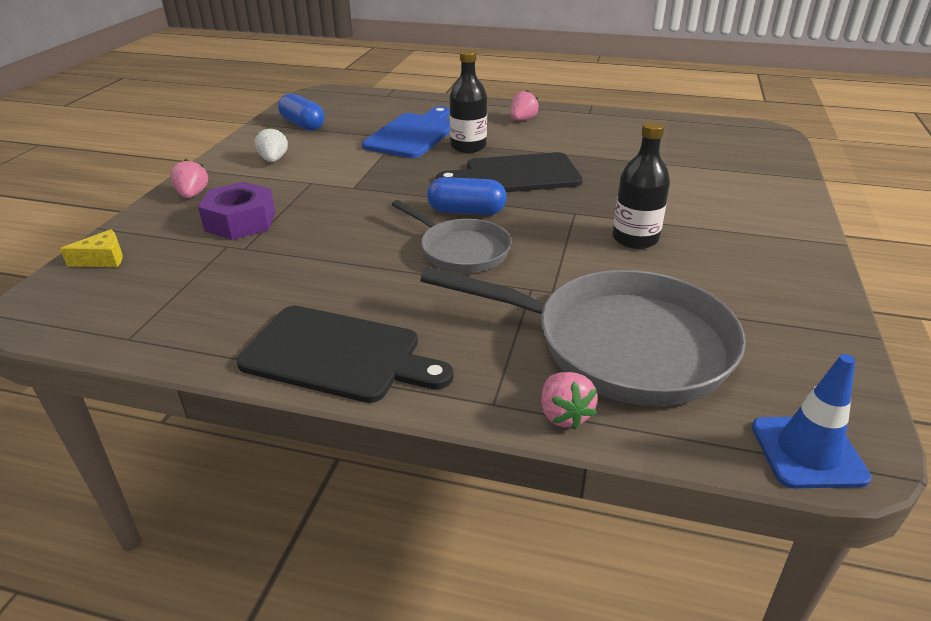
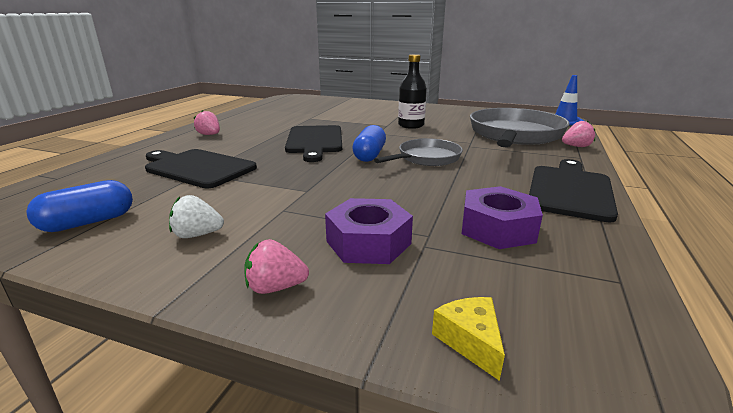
camera: 85 degrees left, 10 degrees down
blue cutting board [362,106,450,158] -> black cutting board [145,149,257,188]
black bottle [449,50,487,153] -> none
none -> purple nut [462,186,543,249]

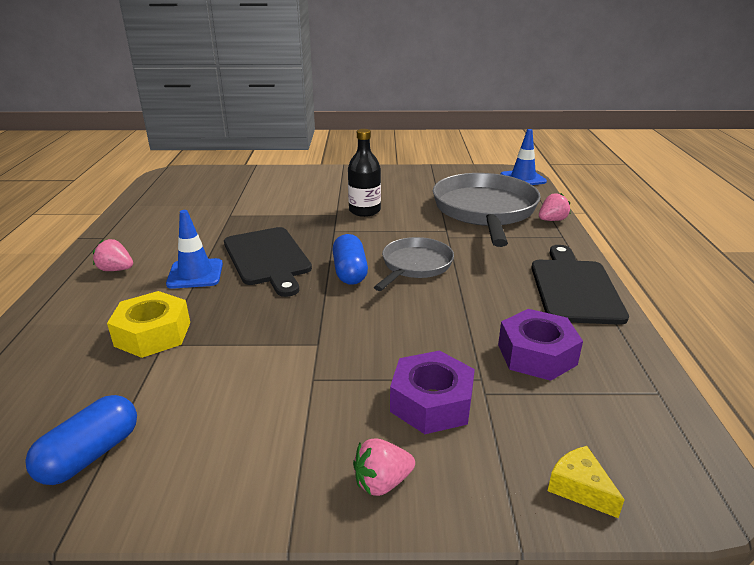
camera: 20 degrees left, 5 degrees up
black cutting board [145,149,257,188] -> yellow nut [107,291,190,358]
white strawberry [169,195,224,238] -> none
none -> blue traffic cone [166,210,223,289]

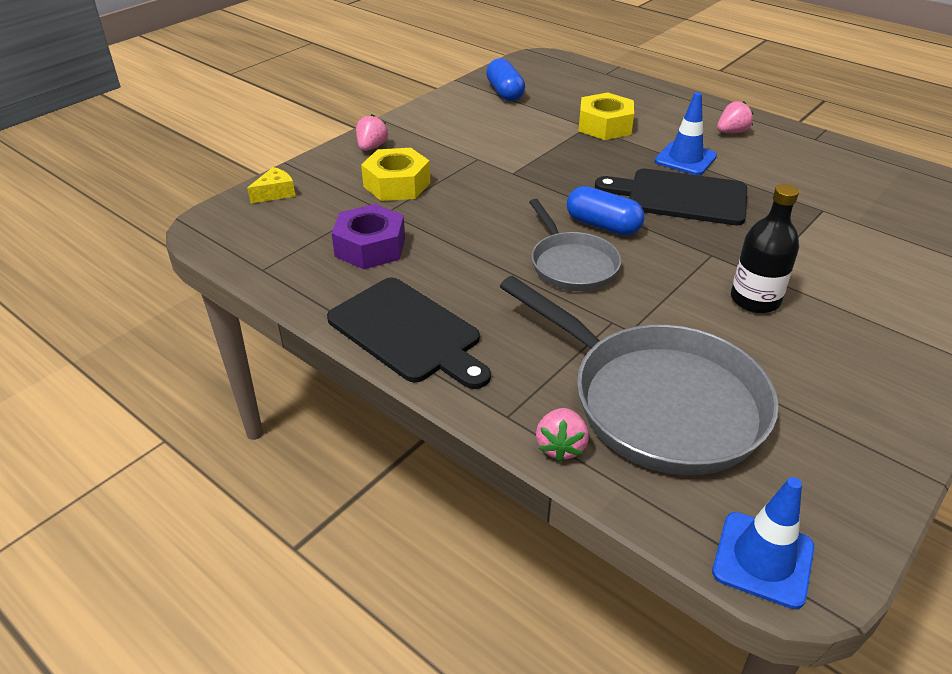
camera: 130 degrees right, 10 degrees up
purple nut [390,350,475,434] -> yellow nut [361,148,430,201]
yellow cheese [548,446,625,518] -> yellow cheese turned 45 degrees counterclockwise [247,167,296,203]

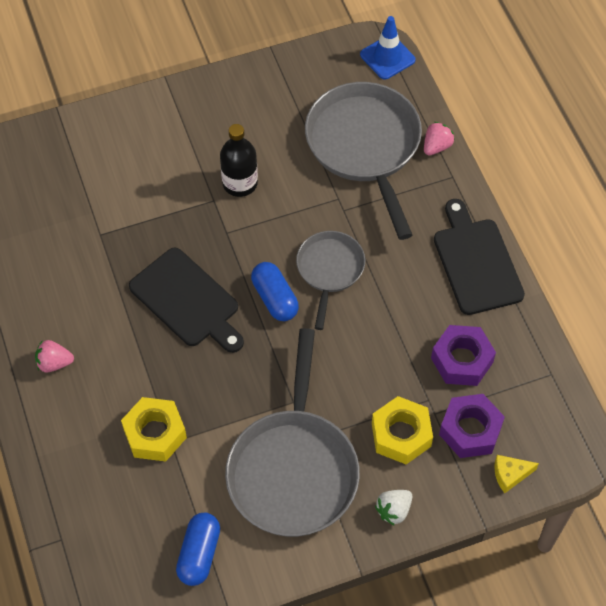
camera: 150 degrees left, 20 degrees up
pink strawberry [356,114,388,151] -> white strawberry [375,490,412,526]
blue traffic cone [655,92,717,175] -> none
none -> grey pan [225,328,360,537]
none -> purple nut [439,394,505,458]

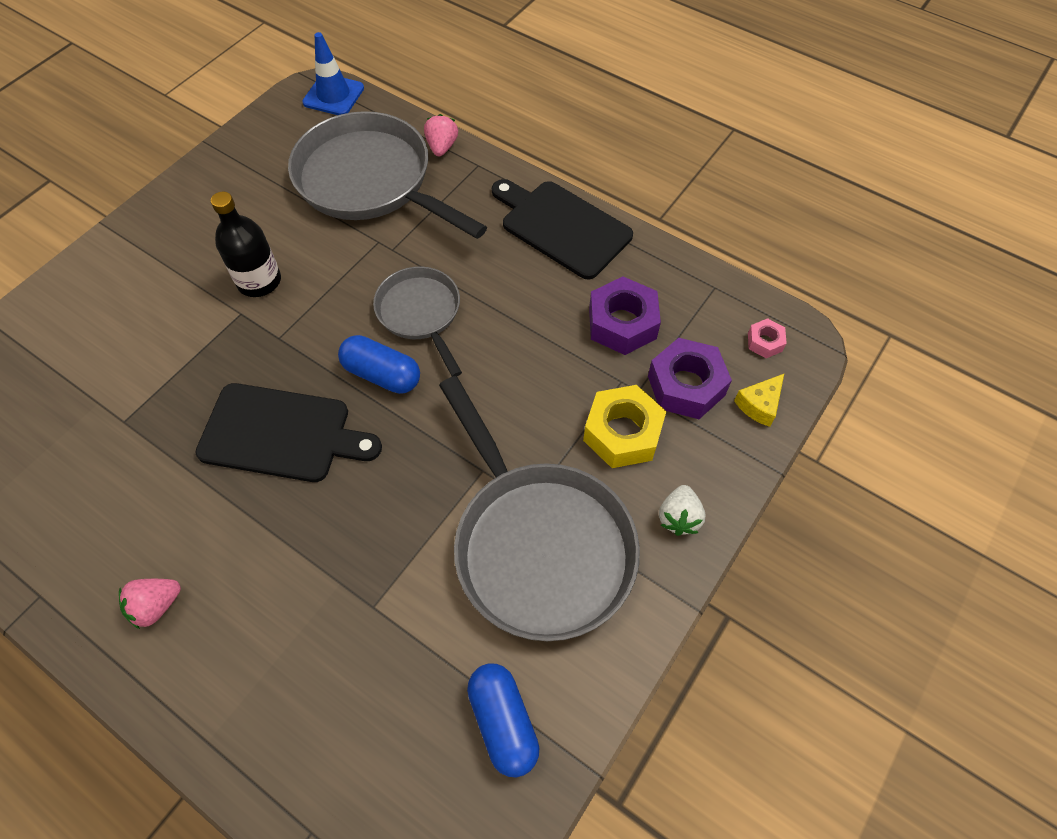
camera: 35 degrees left, 0 degrees up
yellow nut [121,397,187,462] -> none
none -> pink nut [748,318,787,358]

